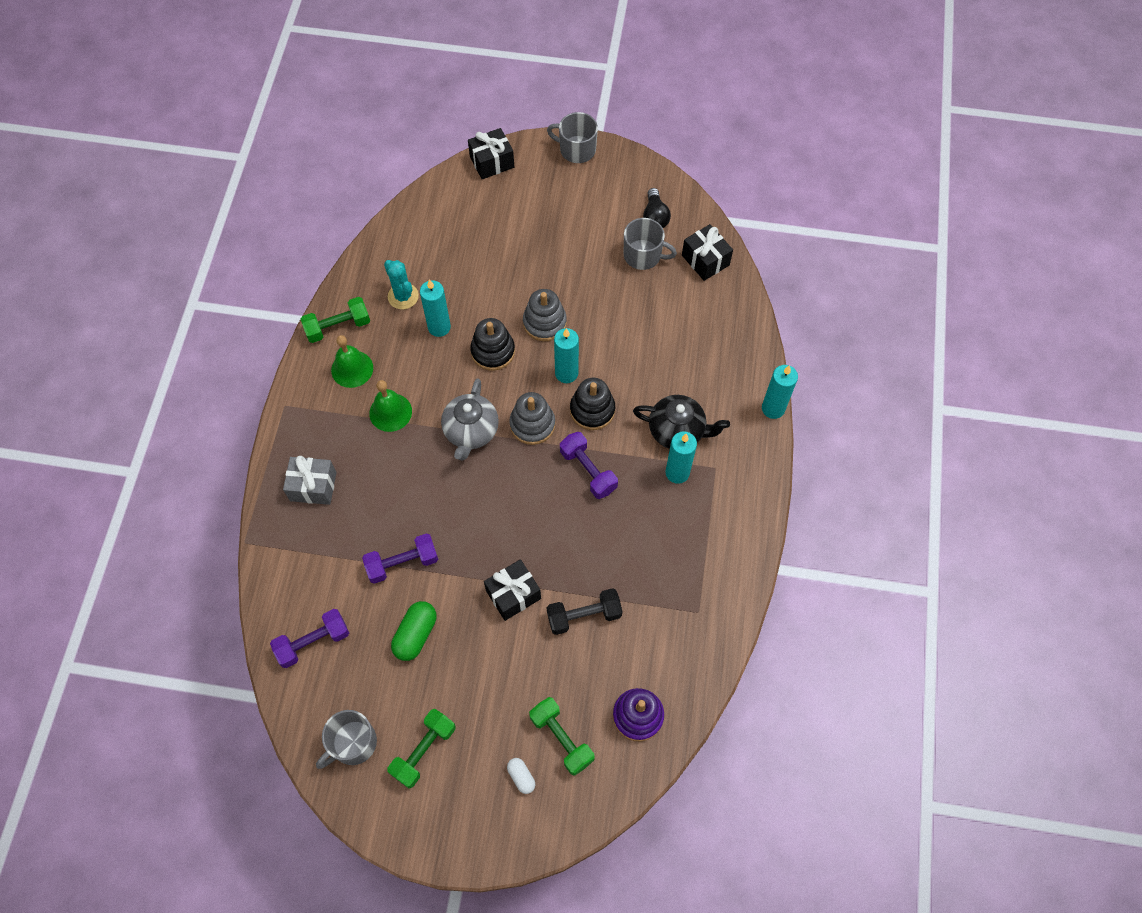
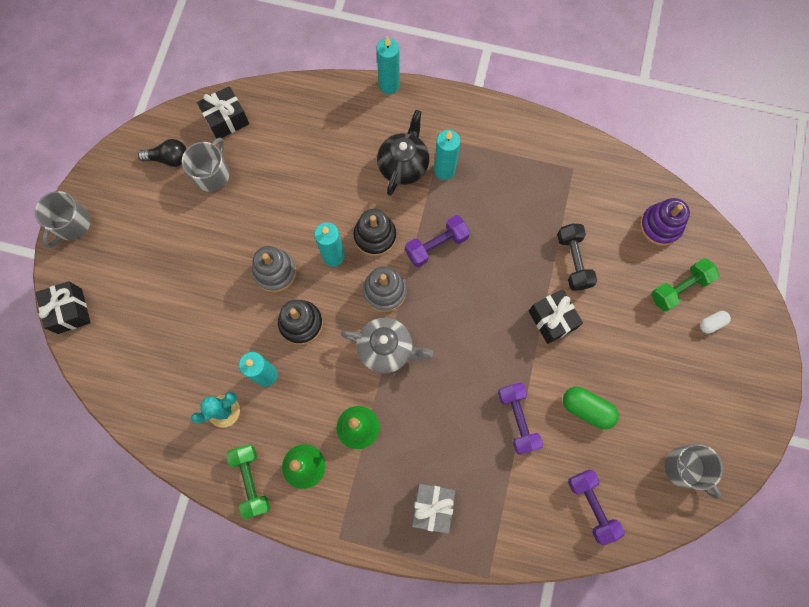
camera: 85 degrees left, 10 degrees up
green dumbbell [387,709,455,788] -> none

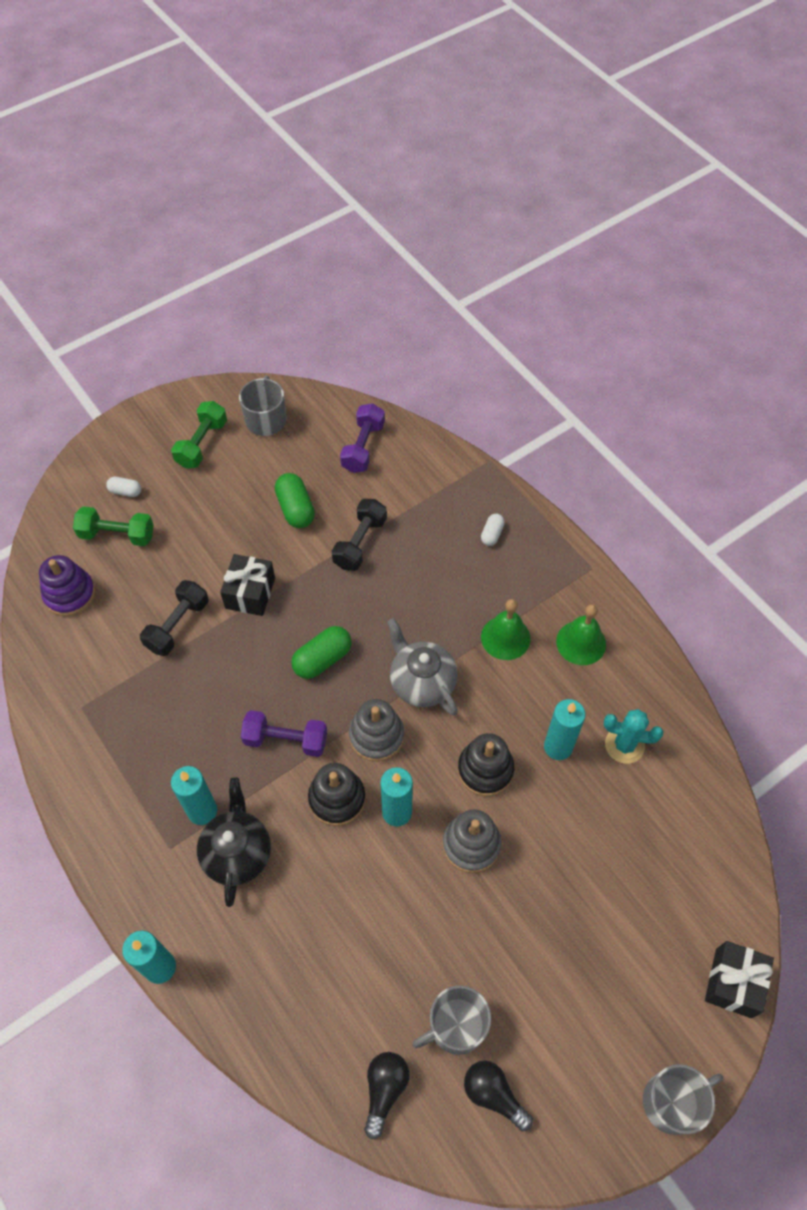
camera: 140 degrees left, 15 degrees down
black gift [197,86,249,139] -> black light bulb [364,1052,410,1139]
green dumbbell [226,444,270,519] -> green dumbbell moved to [171,401,227,468]
black teapot [377,110,429,196] -> black teapot turned 120 degrees clockwise [197,777,271,907]
grey gift [412,483,456,534] -> white capsule [481,514,505,546]
purple dumbbell [498,382,543,454] -> black dumbbell [332,499,387,571]
none -> green capsule [291,626,352,679]

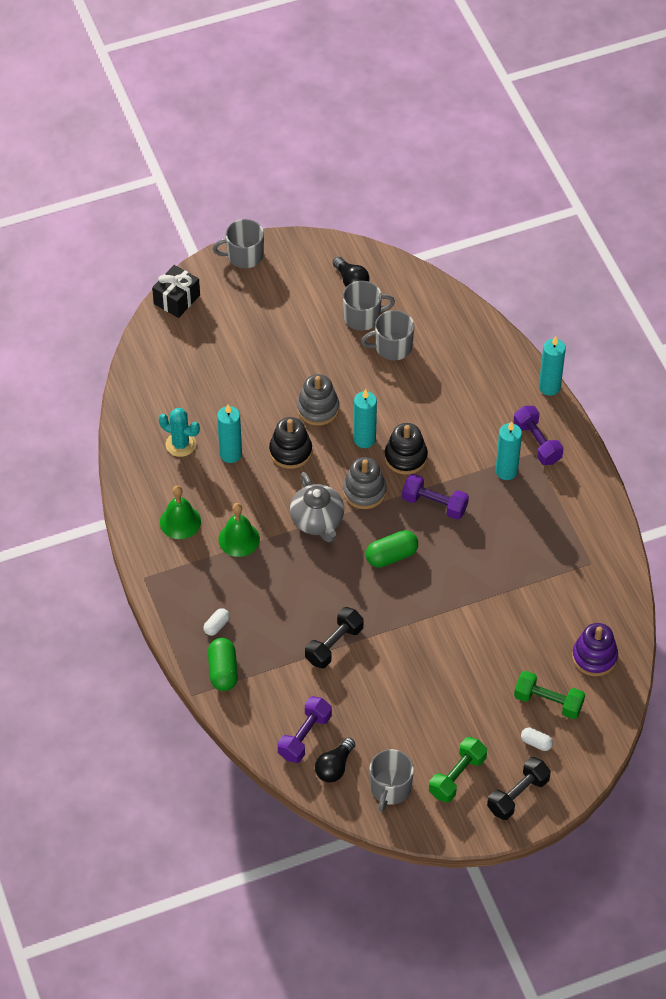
camera: 165 degrees left, 5 degrees down
black dumbbell [140,580,208,656] -> black dumbbell moved to [487,757,551,820]
black teapot [197,777,271,907] -> none
black gift [220,554,275,616] -> none
green capsule [275,473,315,528] -> green capsule moved to [208,638,238,691]
black light bulb [364,1052,410,1139] -> black light bulb moved to [315,738,355,783]
none -> grey mug [361,310,414,360]
none -> purple dumbbell [513,406,564,465]

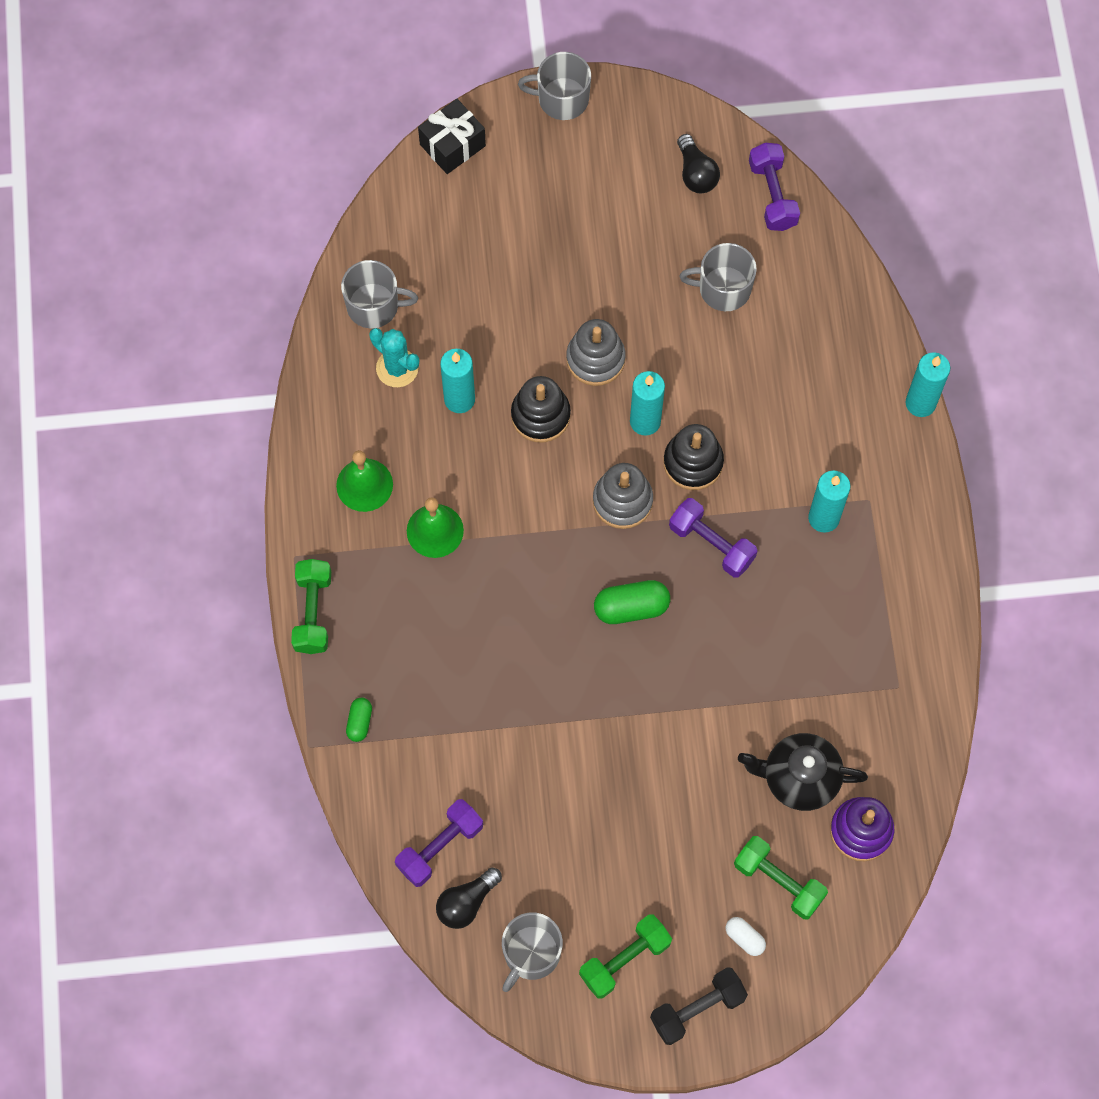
camera: 15 degrees right, 15 degrees up
white capsule [203,608,230,636] -> none
green capsule [208,638,238,691] -> green capsule [346,698,372,742], size x0.58
grey teapot [290,472,344,542] -> none
black dumbbell [305,607,364,669] -> none
grey mug [343,281,395,331] -> grey mug moved to [341,260,418,328]
purple dumbbell [513,406,564,465] -> purple dumbbell moved to [749,143,800,231]
none -> green dumbbell [291,559,331,654]
none -> black teapot [738,733,868,811]

